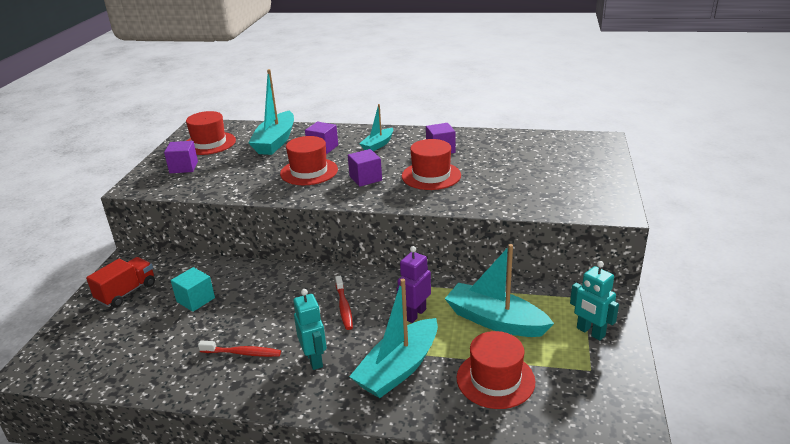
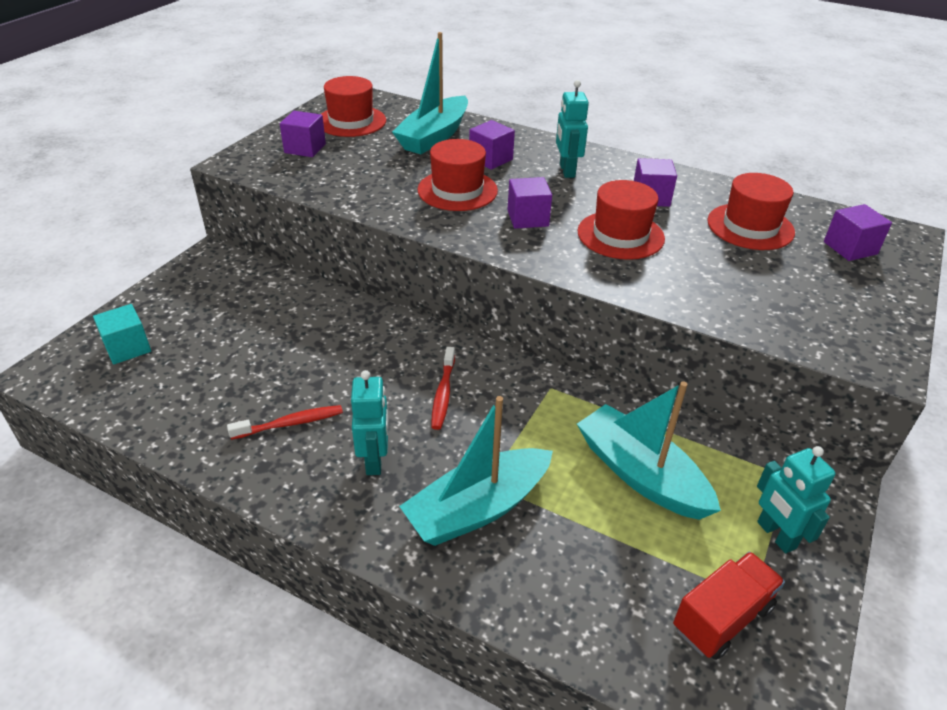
camera: 15 degrees right, 10 degrees up
red truck [86,257,155,307] -> red truck moved to [673,552,785,660]
turquoise cube [171,267,215,312] -> turquoise cube moved to [93,304,151,365]
red toothbrush [198,341,281,357] -> red toothbrush turned 45 degrees counterclockwise [227,405,343,440]
turquoise boat [359,104,393,151] -> turquoise robot [556,80,589,178]
purple robot [396,246,431,323] -> none
red hat [457,331,535,409] -> red hat moved to [707,173,795,250]
none -> purple cube [824,204,892,261]

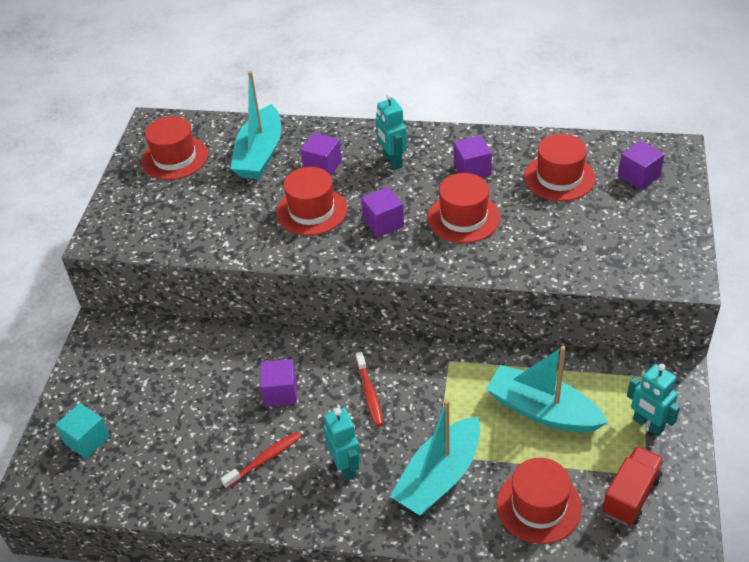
camera: 15 degrees left, 5 degrees up
purple cube [280,111,326,157] -> purple cube moved to [260,359,297,407]
none -> red hat [496,458,582,544]

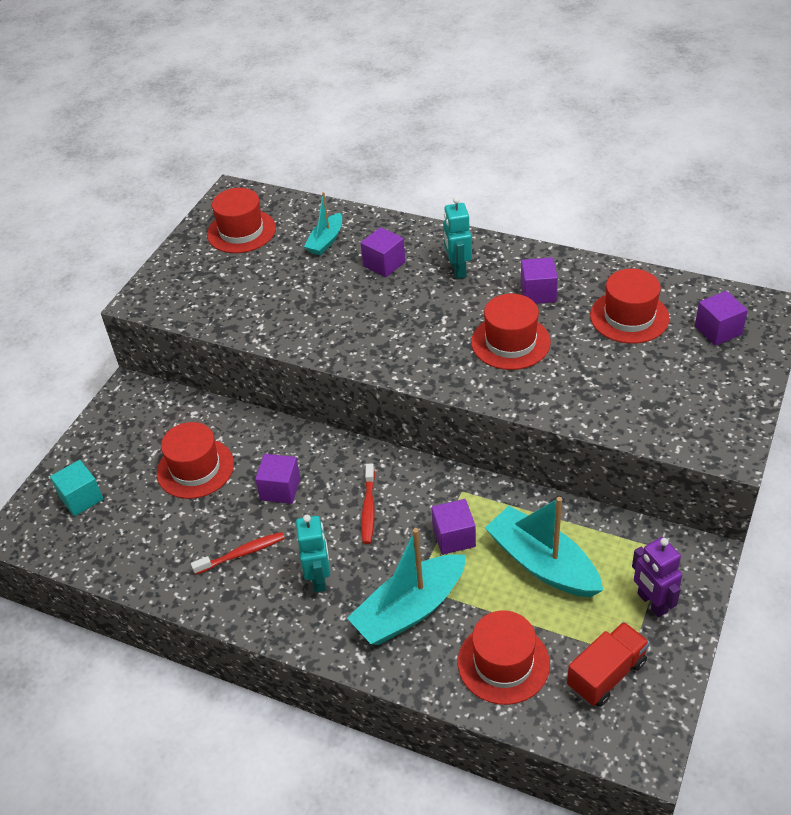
camera: 15 degrees right, 0 degrees up
turquoise boat [230,71,281,179] -> turquoise boat [304,192,342,256], size x0.57
red hat [276,167,347,236] -> red hat moved to [157,422,234,499]
purple cube [361,187,404,237] -> purple cube moved to [432,499,476,555]
turquoise robot [627,364,680,436] -> purple robot [632,537,682,617]

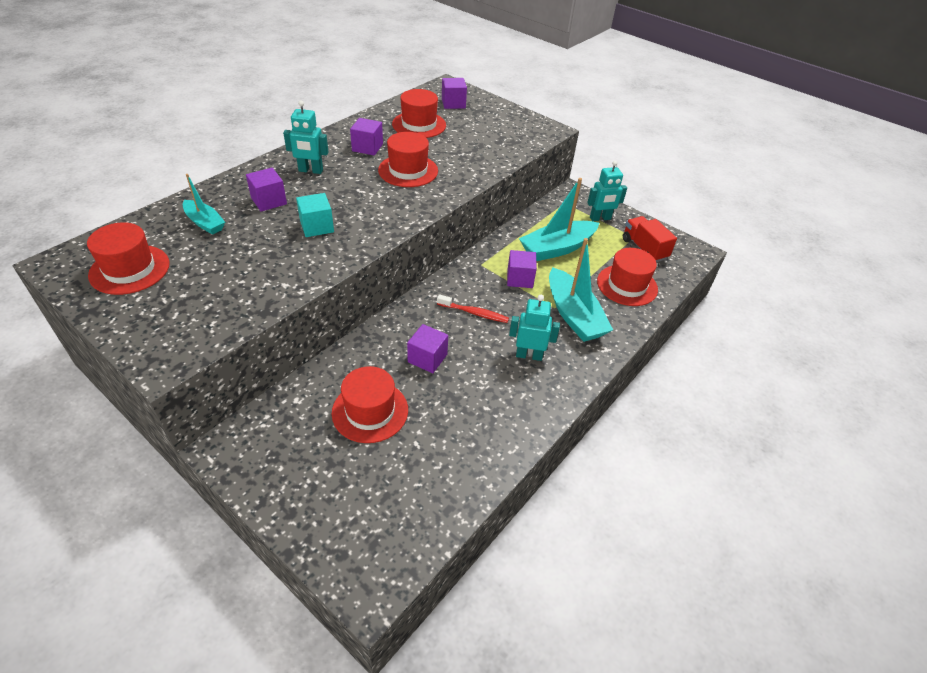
camera: 80 degrees left, 0 degrees up
turquoise cube [50,460,103,516] -> turquoise cube moved to [296,193,334,237]
red toothbrush [191,532,285,575] -> none
purple robot [632,537,682,617] -> turquoise robot [587,161,627,221]

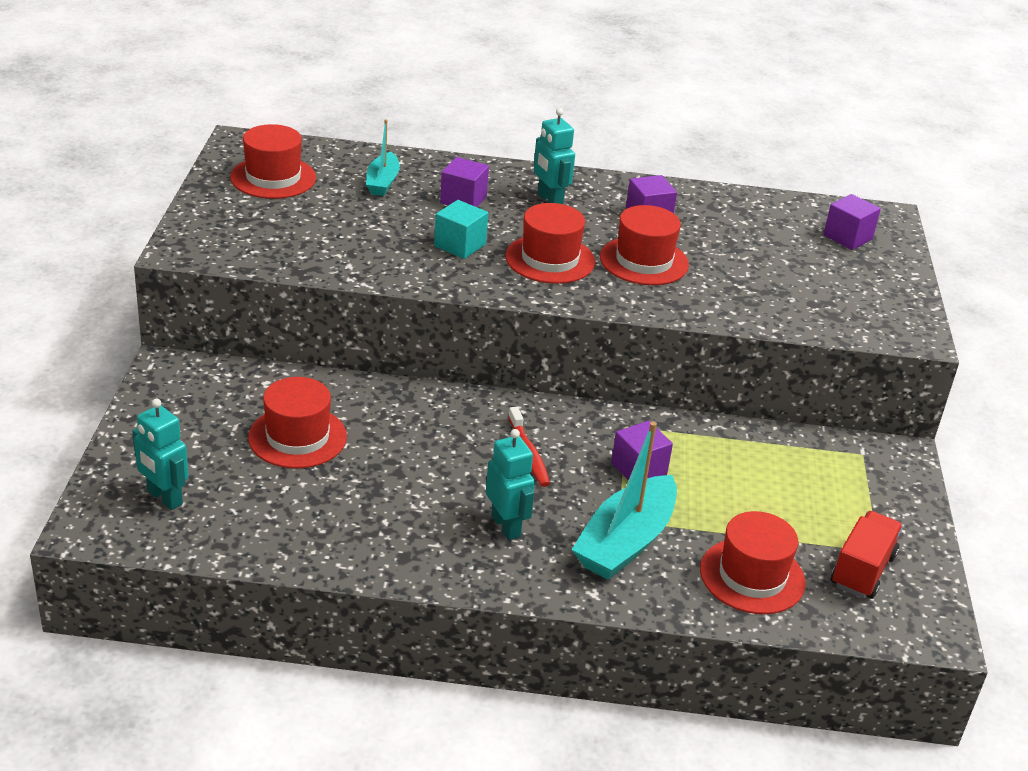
camera: 55 degrees right, 10 degrees down
red hat [392,89,446,138] -> red hat moved to [505,203,595,284]
purple cube [407,324,448,373] -> none
turquoise boat [519,178,599,261] -> none
turquoise robot [587,161,627,221] -> turquoise robot moved to [132,398,189,510]

